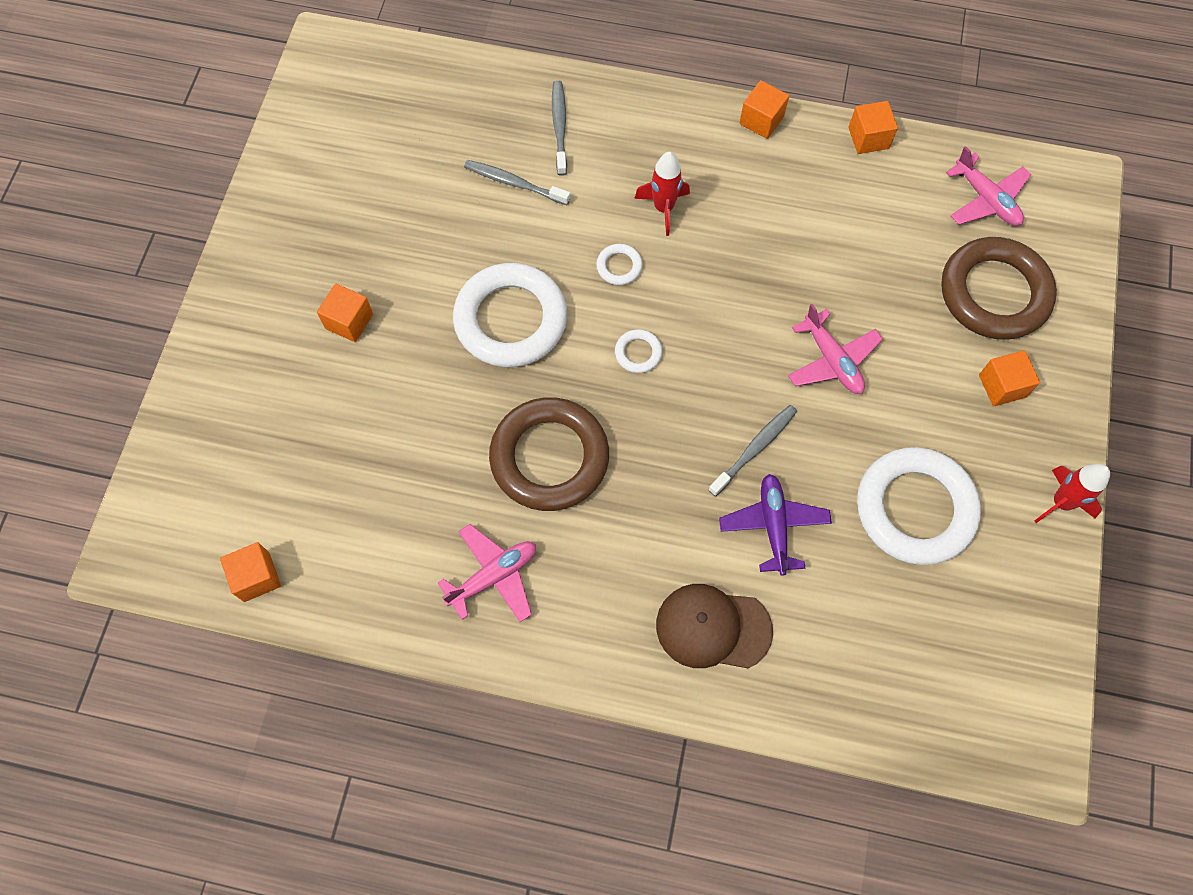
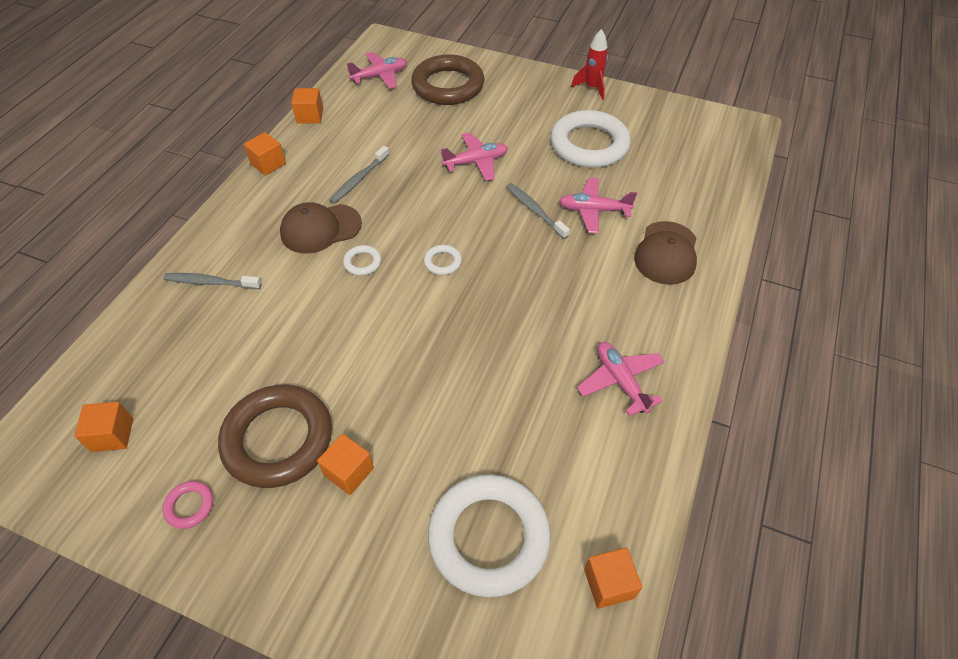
camera: 80 degrees left, 15 degrees down
white ring [453,263,567,367] -> white ring moved to [428,475,551,597]
grey toothbrush [464,160,570,205] -> grey toothbrush moved to [329,146,390,204]
brown ring [489,397,609,511] -> brown ring moved to [218,385,332,488]
red rocket [634,152,690,236] -> brown cap [280,202,362,254]
purple plane [719,474,832,576] -> pink plane [559,177,637,234]
orange cube [979,350,1040,406] -> orange cube moved to [74,402,133,452]
none -> pink ring [162,481,213,529]

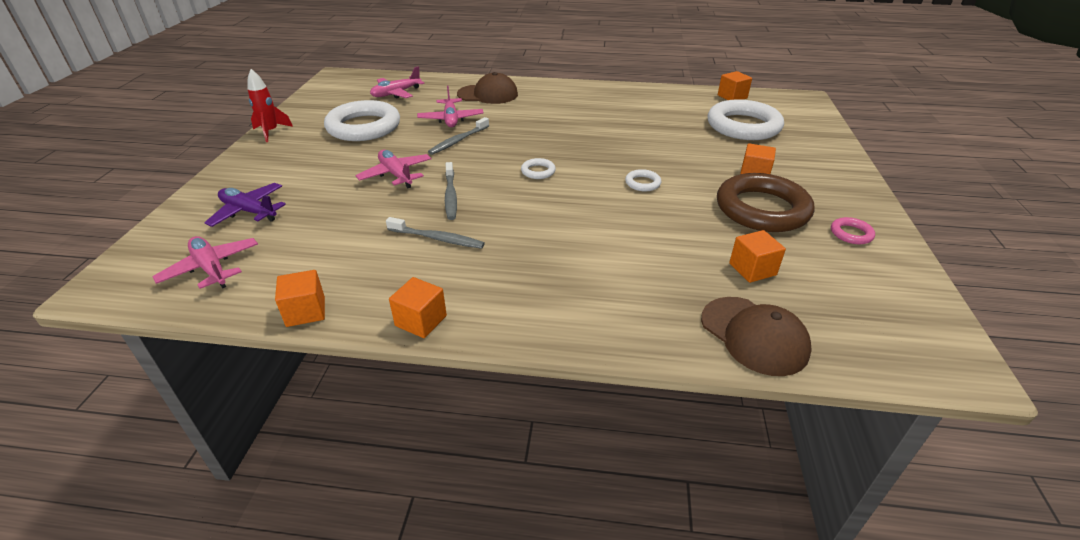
camera: 105 degrees left, 15 degrees down
orange cube [74,402,133,452] -> orange cube moved to [729,230,786,283]
grey toothbrush [164,273,262,289] -> grey toothbrush moved to [445,162,457,220]
brown cap [280,202,362,254] -> brown cap moved to [701,297,811,376]
white ring [343,245,381,276] -> white ring moved to [625,169,661,191]
brown ring [411,54,484,105] -> purple plane [204,183,286,227]
pink plane [577,342,665,416] -> pink plane moved to [370,66,425,98]

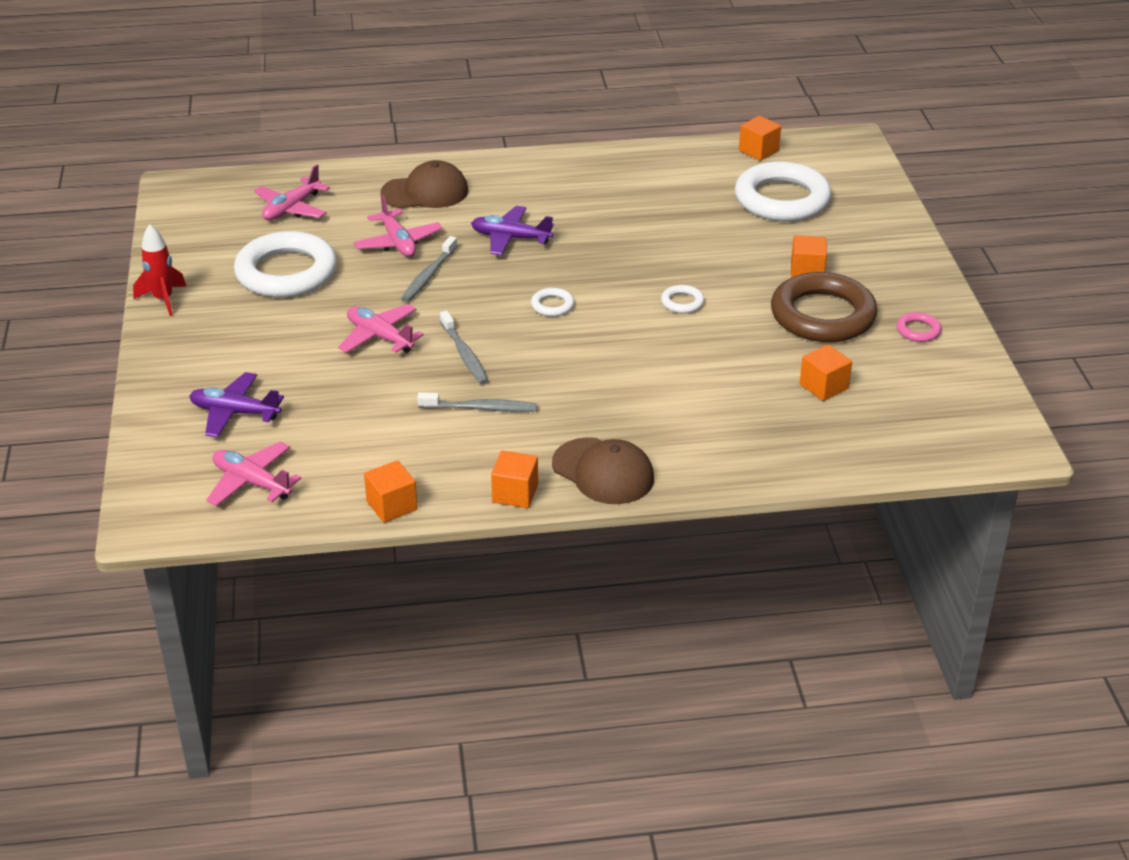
camera: 15 degrees left, 0 degrees up
brown cap [701,297,811,376] -> brown cap moved to [552,437,654,504]
none -> purple plane [471,206,554,255]

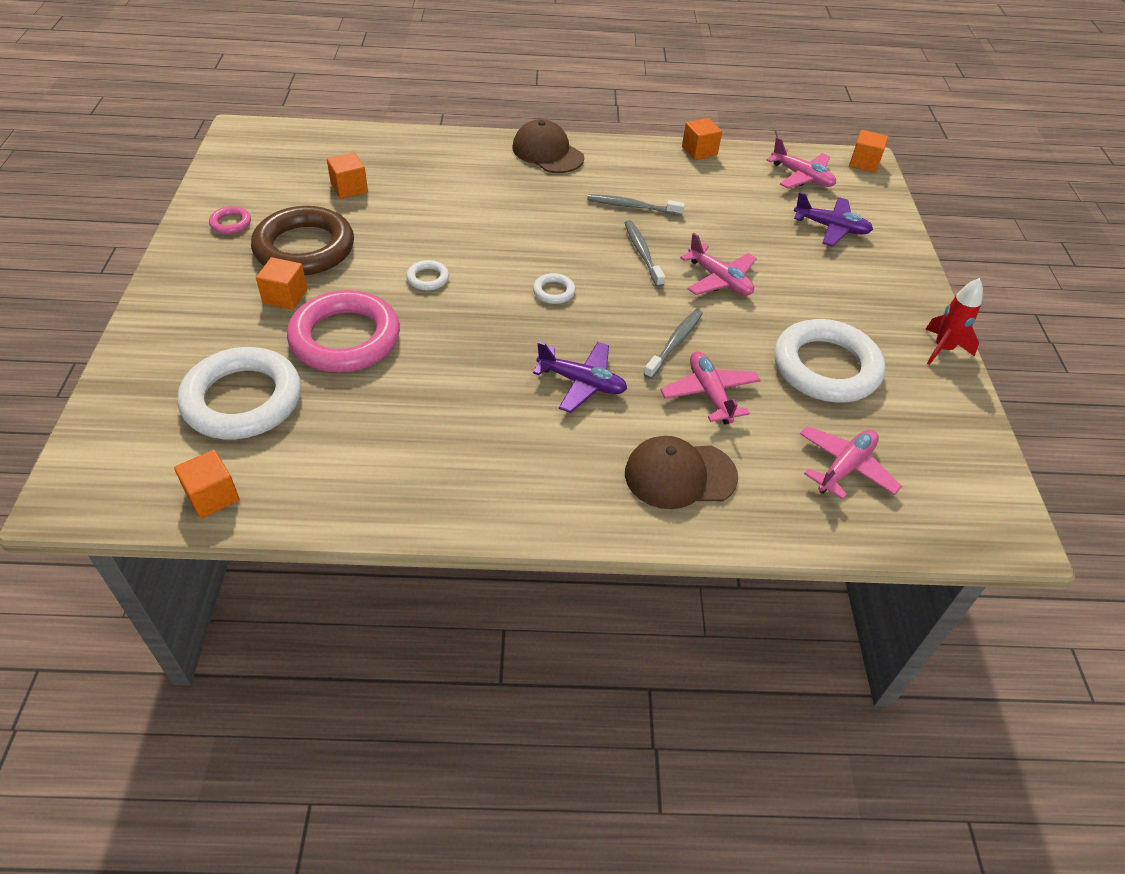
camera: 175 degrees left, 10 degrees up
orange cube [491,450,538,508] -> orange cube moved to [849,130,888,173]
none -> pink ring [287,290,400,372]

